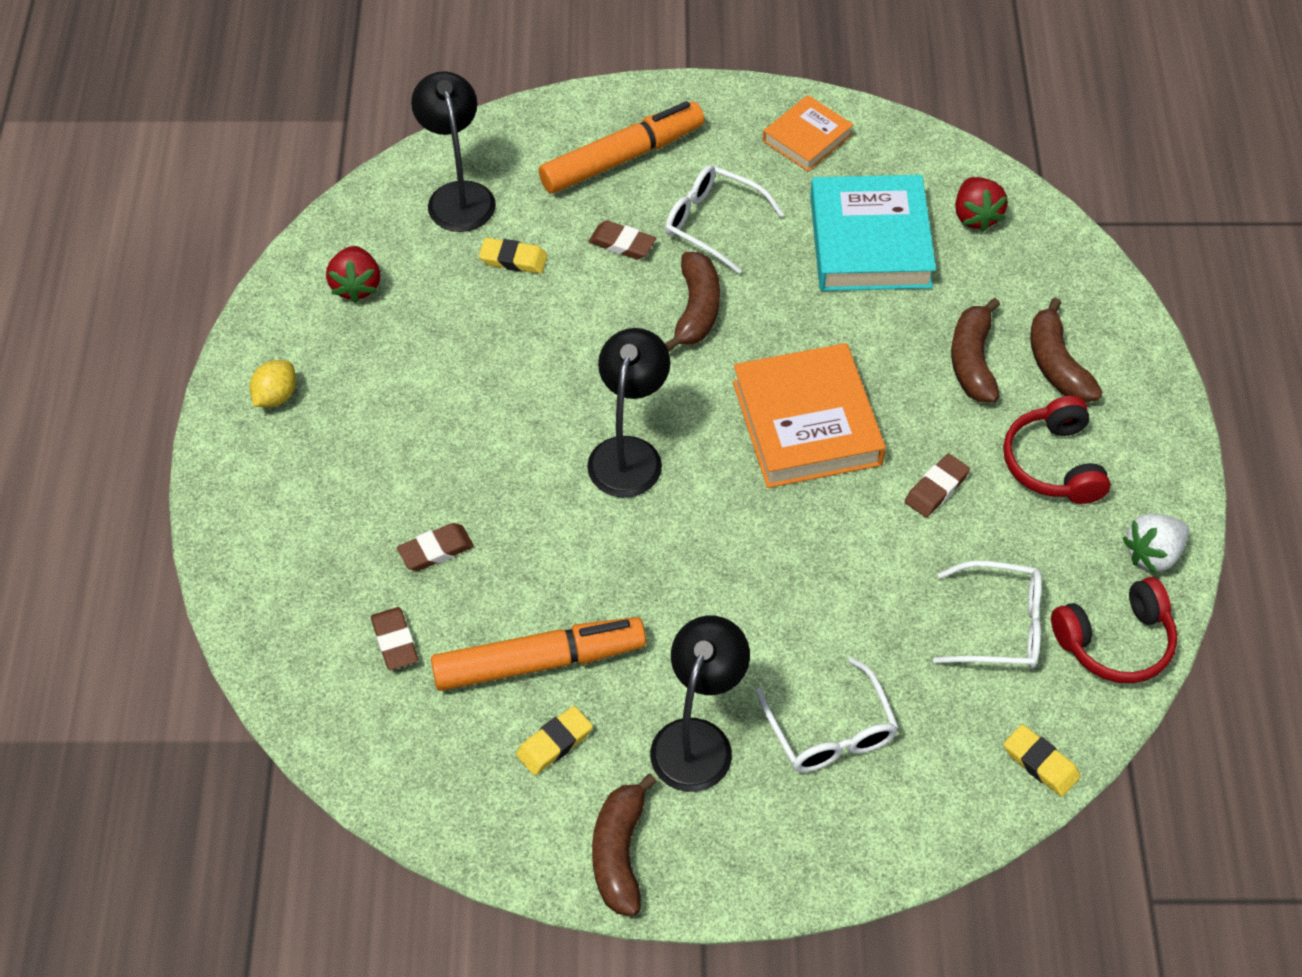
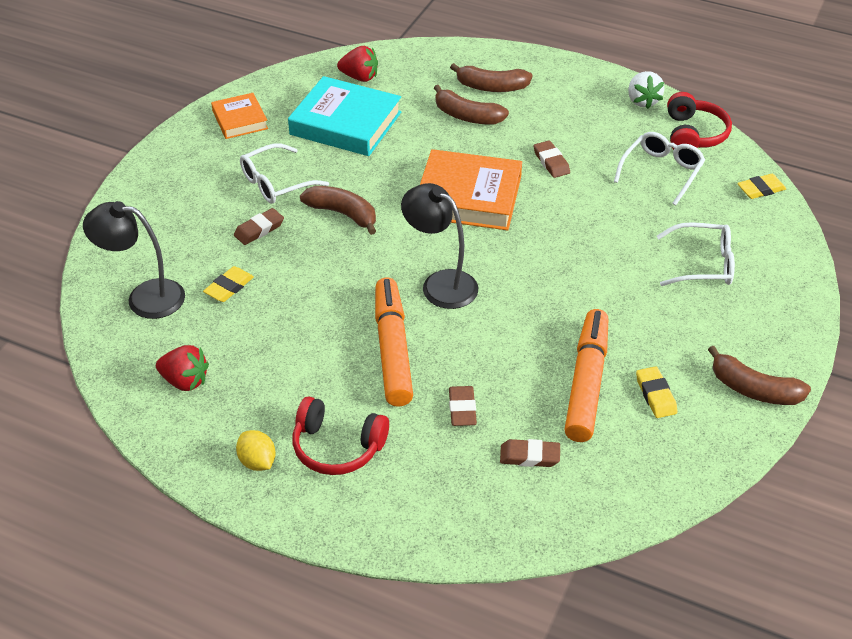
camera: 65 degrees left, 10 degrees down
orange marker [539,101,704,194] -> orange marker moved to [375,277,413,407]
black lamp [650,615,750,792] -> none
red headphones [1003,396,1110,504] -> red headphones moved to [293,396,389,475]

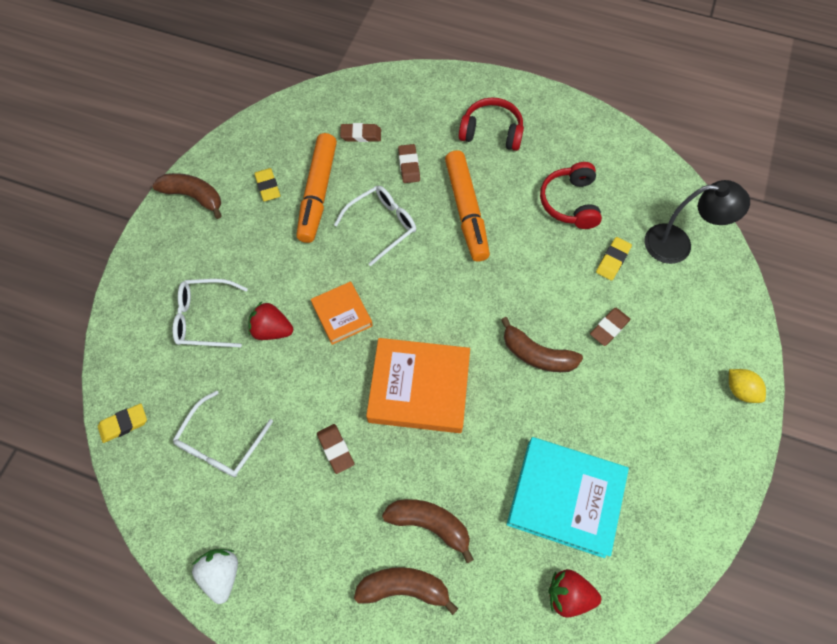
camera: 175 degrees right, 20 degrees up
red strawberry [156,345,209,391] -> red strawberry moved to [248,302,293,340]
orange book [211,93,268,139] -> orange book moved to [311,281,373,345]
yellow lemon [236,430,276,471] -> yellow lemon moved to [729,369,766,403]
white glasses [240,143,329,204] -> white glasses moved to [334,186,416,266]
black lamp [401,183,478,309] -> none
red headphones [667,92,732,150] -> red headphones moved to [540,162,602,229]

